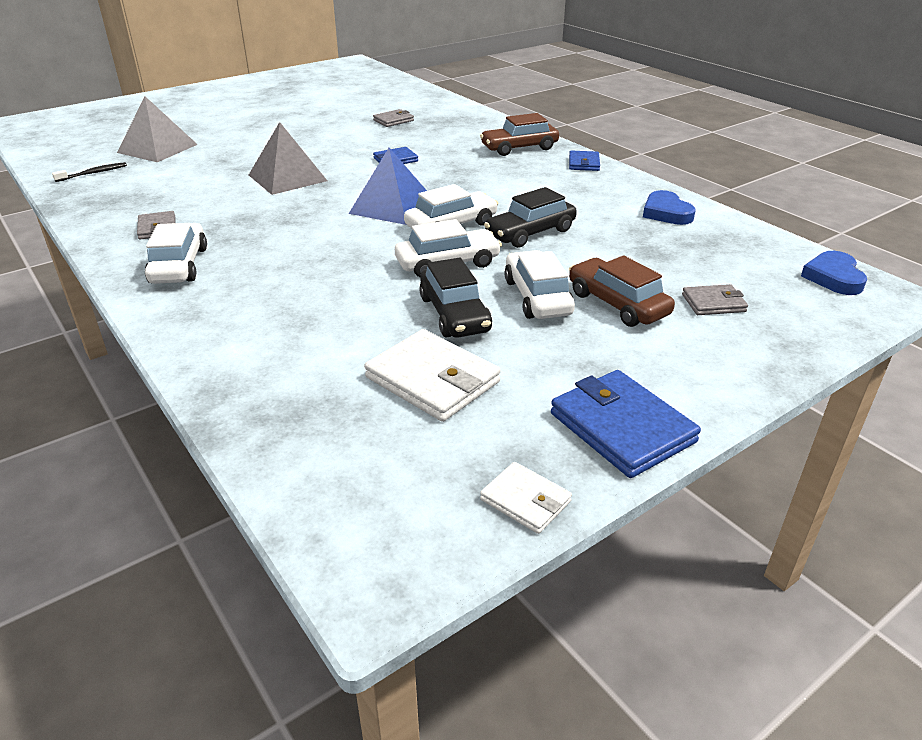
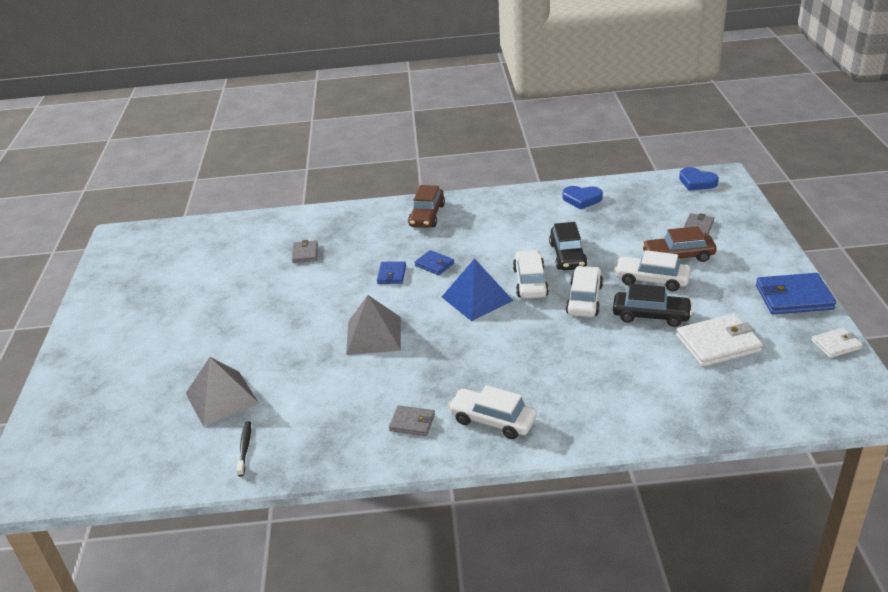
camera: 55 degrees left, 0 degrees up
blue wallet [569,151,600,171] -> blue wallet moved to [414,250,454,275]

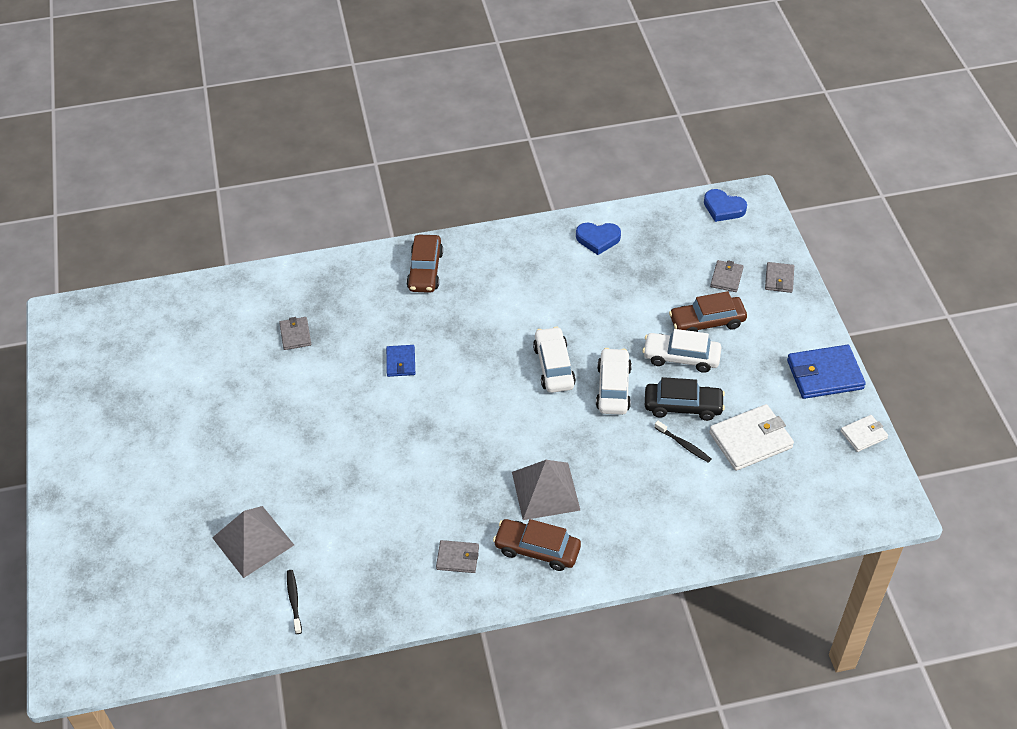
camera: 10 degrees left, 15 degrees up
grey pyramid [346,295,401,355] -> grey pyramid moved to [512,460,581,520]
blue wallet [414,250,454,275] -> none
blue pyramid [442,258,513,321] -> none
white car [448,385,537,439] -> brown car [493,519,581,571]
black car [549,222,587,270] -> none
none -> black toothbrush [654,421,711,463]
none -> grey wallet [765,262,794,293]

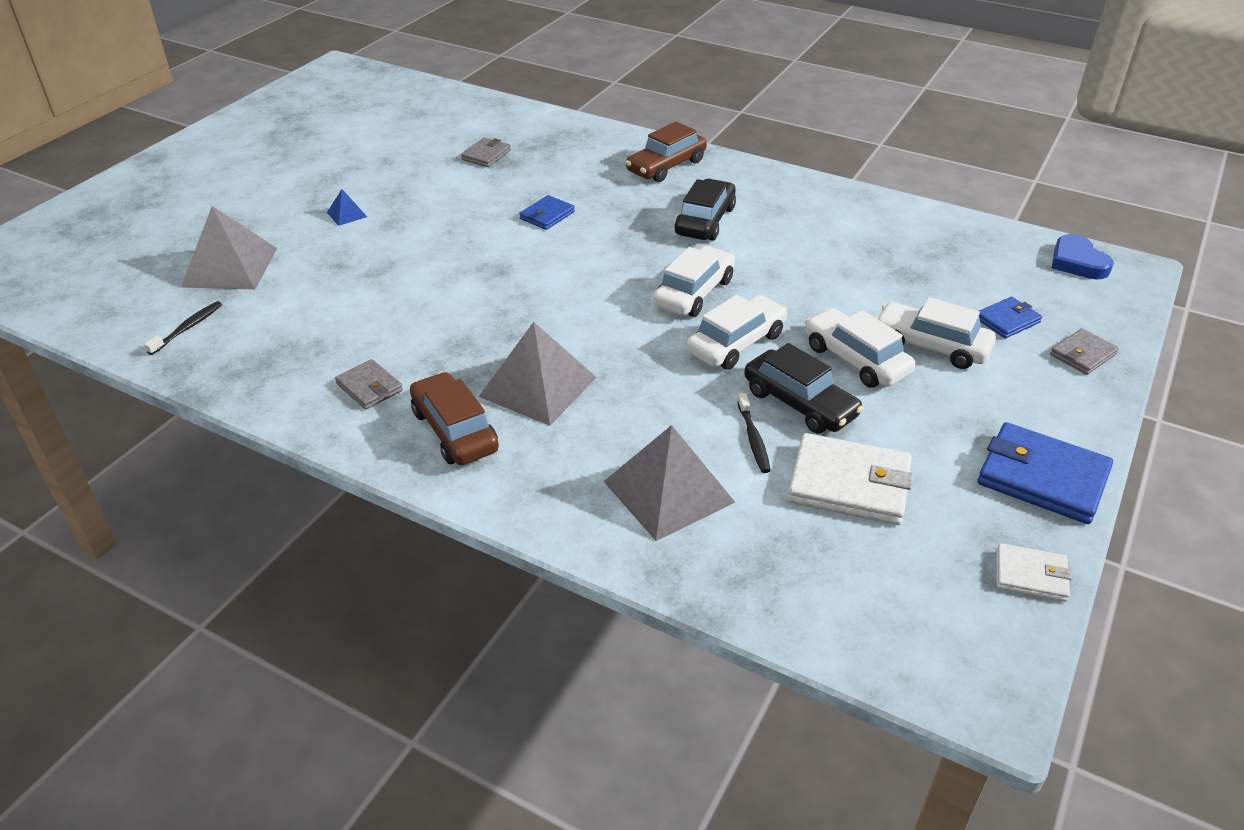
camera: 40 degrees right, 10 degrees down
blue heart [576,223,621,255] -> none
brown car [669,291,747,332] -> white car [875,297,996,369]
grey wallet [710,260,744,292] -> blue wallet [979,297,1042,338]
none -> blue pyramid [327,189,367,226]
none -> grey pyramid [603,425,735,541]
none -> black car [674,179,736,241]

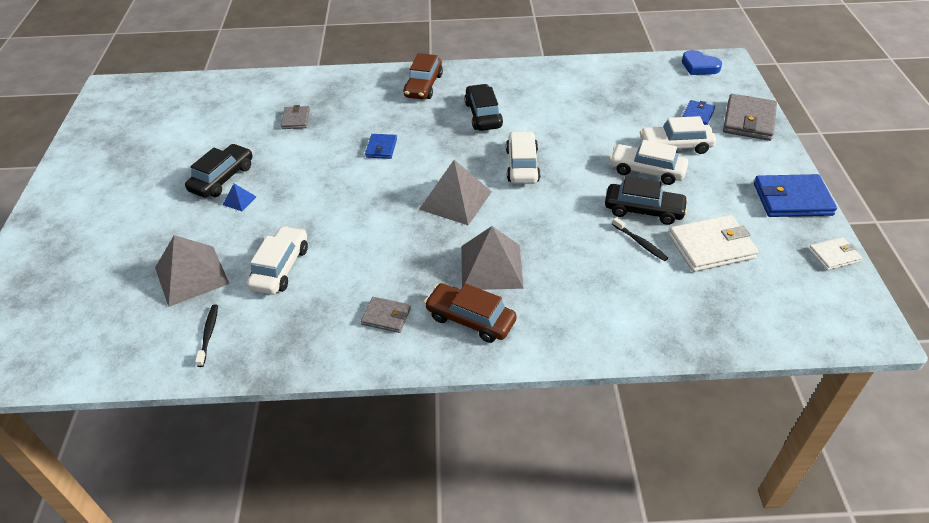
camera: 30 degrees left, 5 degrees up
grey pyramid [603,425,735,541] -> grey pyramid moved to [419,160,492,225]
white car [687,295,788,370] -> white car moved to [247,226,308,295]
grey wallet [1050,328,1119,375] -> grey wallet [723,94,777,141], size x1.80
none -> black car [185,144,253,198]

